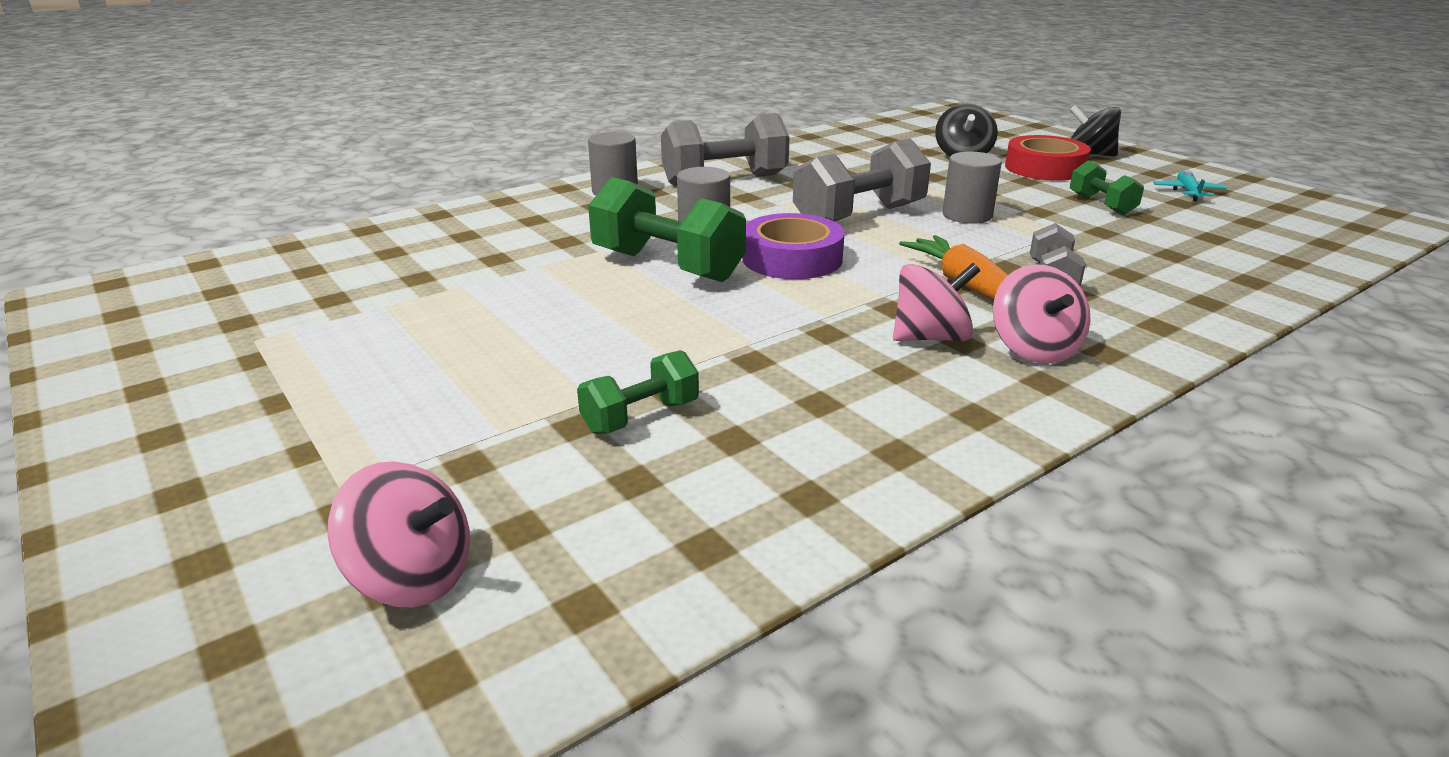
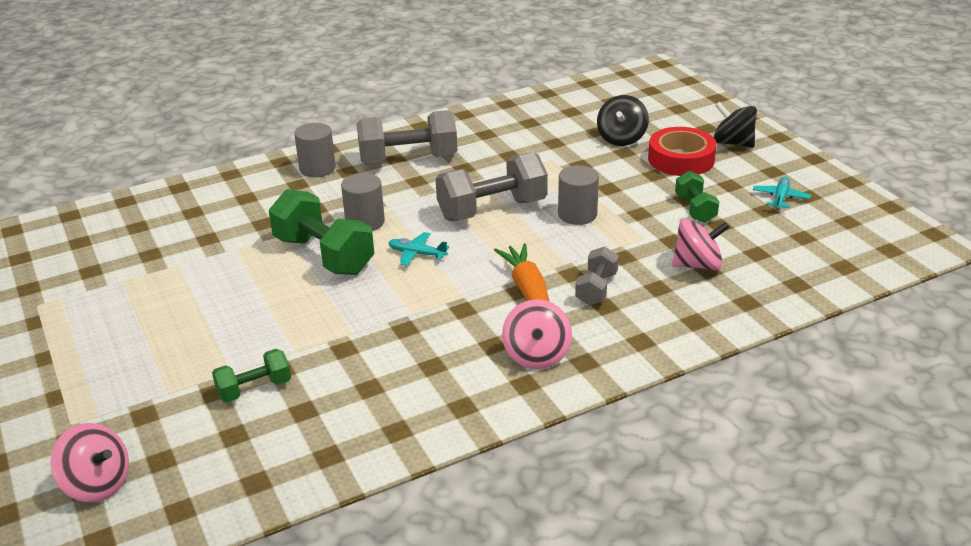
camera: 10 degrees right, 5 degrees up
purple tape [742,213,844,279] -> turquoise plane [388,232,449,266]
pink spinning top [893,263,980,341] -> pink spinning top moved to [672,219,730,271]

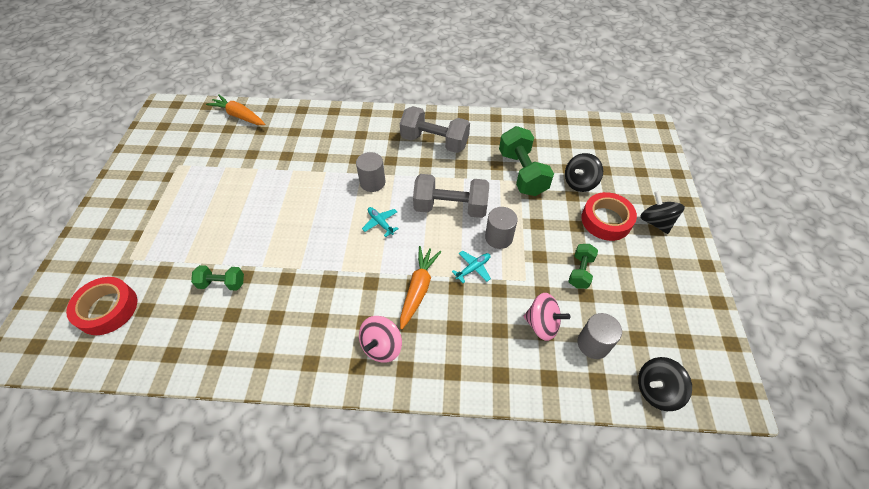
camera: 30 degrees right, 20 degrees up
pink spinning top [50,423,129,502] -> red tape [66,277,137,335]
green dumbbell [269,189,374,275] -> green dumbbell moved to [499,126,554,196]
grey cylinder [294,123,336,177] -> grey cylinder moved to [578,313,622,359]
grey dumbbell [575,247,619,306] -> none
turquoise plane [753,176,811,210] -> turquoise plane moved to [452,251,491,283]
none -> orange carrot [206,95,265,125]
none -> black spinning top [638,357,692,411]

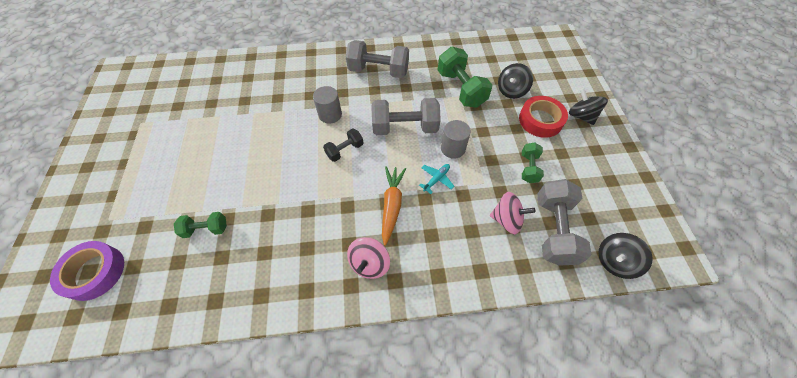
camera: 10 degrees left, 5 degrees up
red tape [66,277,137,335] -> purple tape [50,241,124,301]
orange carrot [206,95,265,125] -> none
turquoise plane [362,207,399,237] -> black dumbbell [323,129,363,162]
grey cylinder [578,313,622,359] -> grey dumbbell [537,179,592,266]

